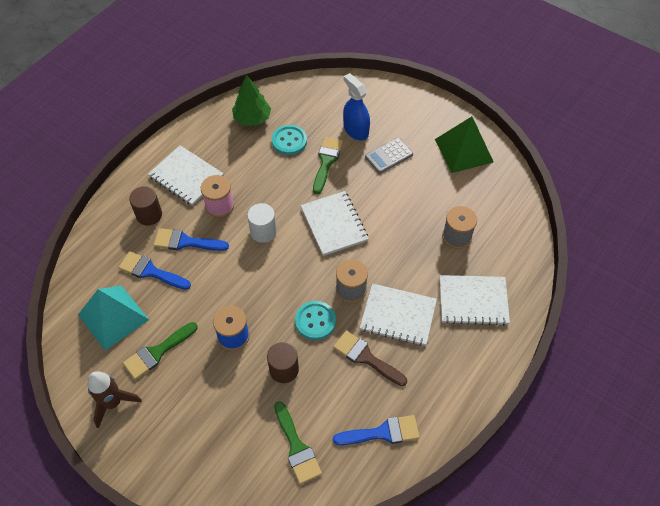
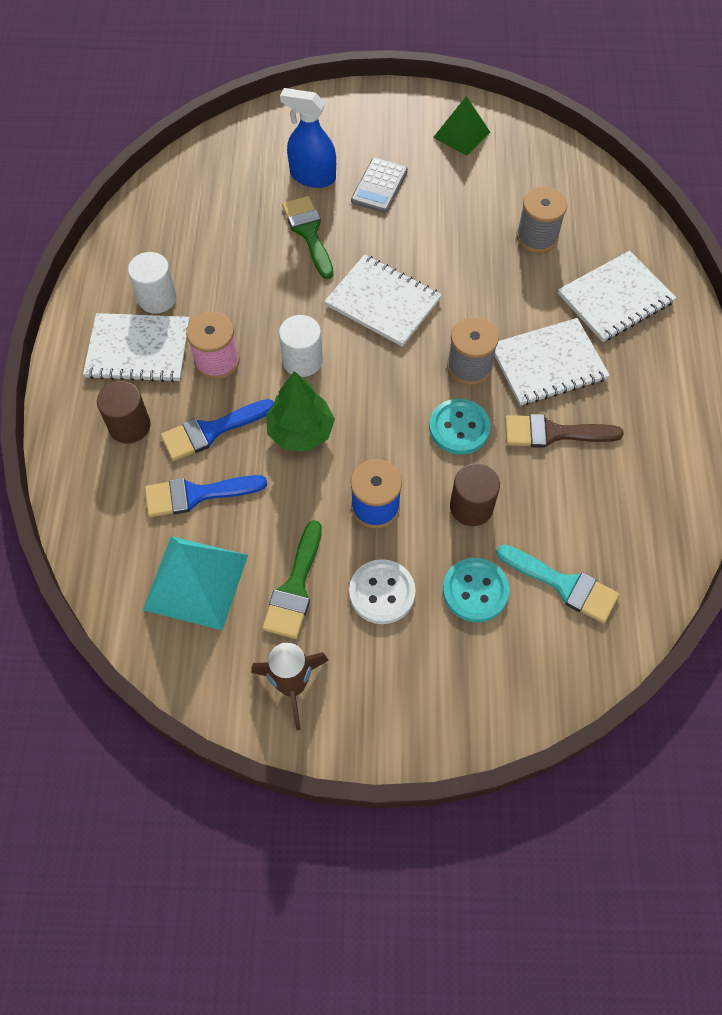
camera: 35 degrees left, 5 degrees up
green tree [232,75,271,126] -> green tree moved to [266,371,335,451]
turquoise button [272,125,307,155] -> turquoise button moved to [443,558,509,622]
green brush [274,401,322,484] -> turquoise brush [496,545,619,624]
blue brush [333,415,420,445] -> none
green pyramid [435,116,494,173] -> green pyramid [433,96,490,156], size x0.64
none -> white cylinder [128,252,177,313]
none -> white button [349,559,415,624]

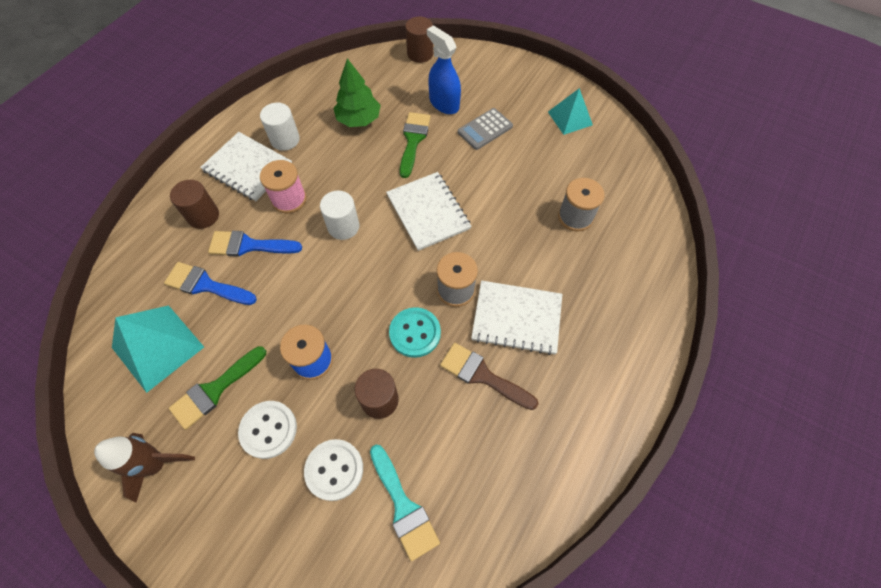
camera: 30 degrees right, 0 degrees up
green tree [266,371,335,451] -> green tree moved to [333,58,381,127]
green pyramid [433,96,490,156] -> turquoise pyramid [548,88,593,135]
turquoise button [443,558,509,622] -> white button [304,439,363,501]
white notebook [558,251,676,342] -> none
none -> brown cylinder [405,17,433,63]

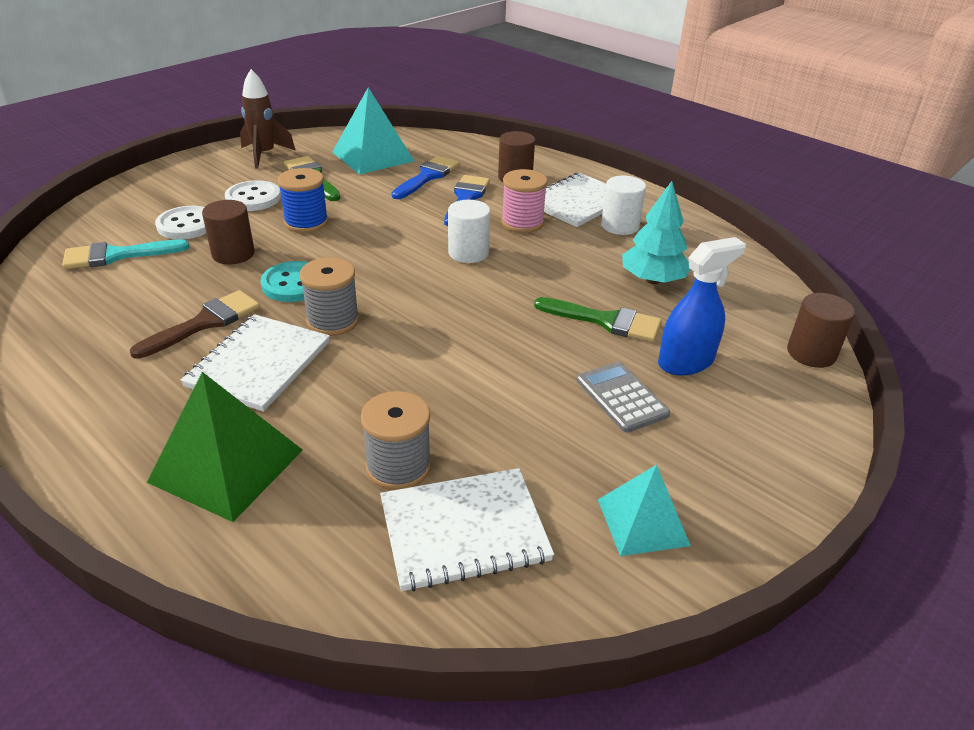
camera: 100 degrees right, 25 degrees down
green tree [333,58,381,127] -> turquoise tree [622,181,690,284]
white notebook [386,172,472,251] -> white notebook moved to [380,468,554,591]
none -> green pyramid [147,372,303,522]

